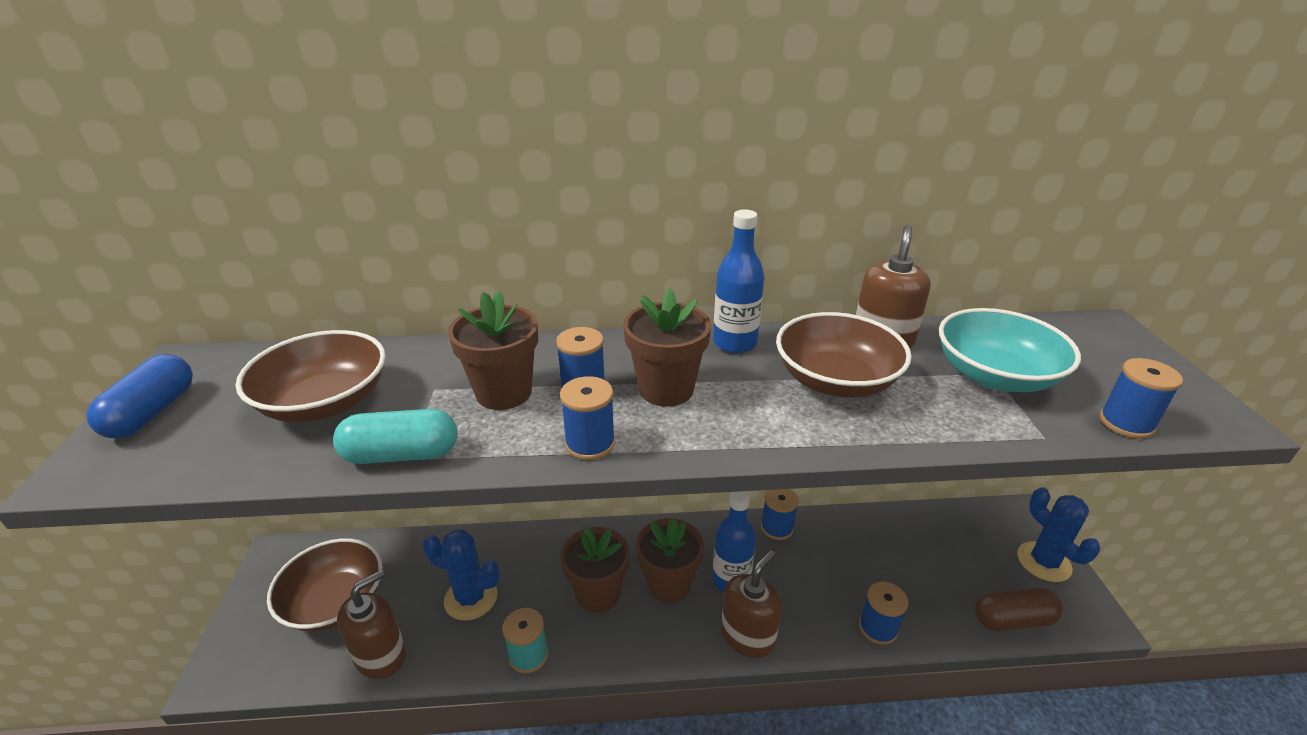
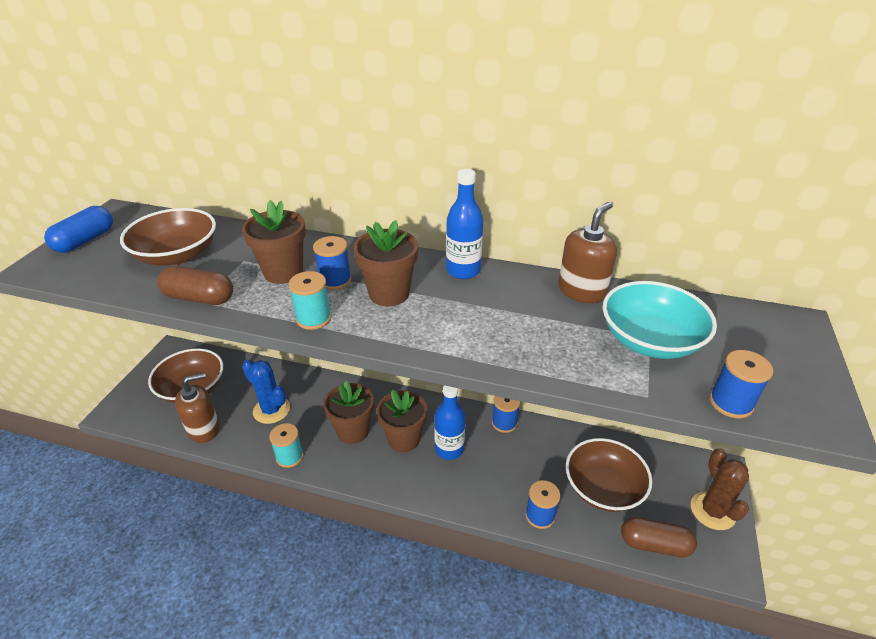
camera: 20 degrees right, 5 degrees up
turquoise capsule [333,409,458,464] -> brown capsule [157,266,233,305]
blue spool [560,376,615,460] -> turquoise spool [289,271,331,330]
brown soap dispenser [721,550,782,658] -> none
brown bowl [776,312,912,398] -> brown bowl moved to [566,438,652,512]
blue cactus [1017,487,1100,582] -> brown cactus [691,448,749,530]

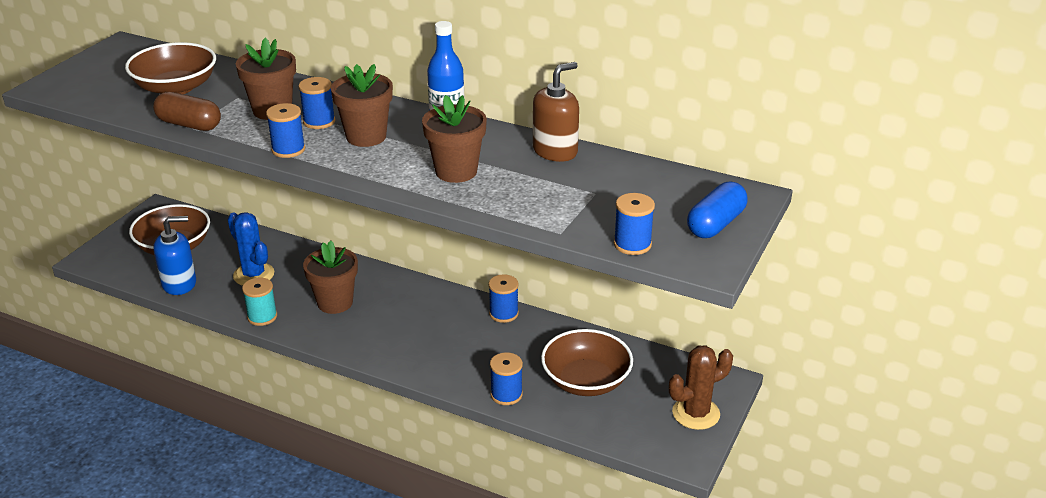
camera: 10 degrees right, 5 degrees down
blue capsule [44,206,113,253] -> blue capsule moved to [687,181,747,238]
brown soap dispenser [175,373,220,443] -> blue soap dispenser [153,216,196,295]
turquoise spool [289,271,331,330] -> blue spool [266,103,305,158]
brown flower pot [377,390,427,452] -> brown flower pot moved to [422,95,487,183]
blue bottle [434,385,465,460] -> none
turquoise bowl [603,281,717,359] -> none
brown capsule [621,517,697,557] -> none
brown cactus [691,448,749,530] -> brown cactus turned 60 degrees clockwise [669,345,733,430]

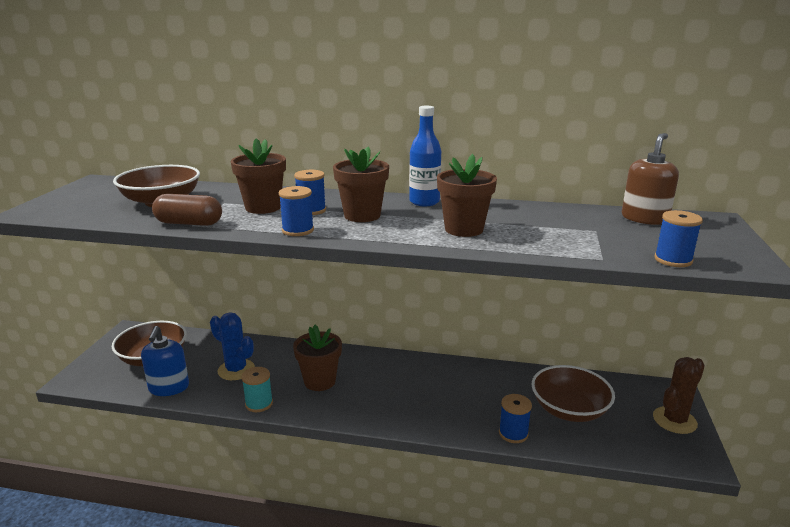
camera: 15 degrees left, 10 degrees down
blue soap dispenser [153,216,196,295] -> blue soap dispenser turned 120 degrees clockwise [141,326,189,396]
blue spool [489,274,519,323] -> none
brown soap dispenser [533,62,579,162] -> brown soap dispenser moved to [622,133,679,225]
blue capsule [687,181,747,238] -> none

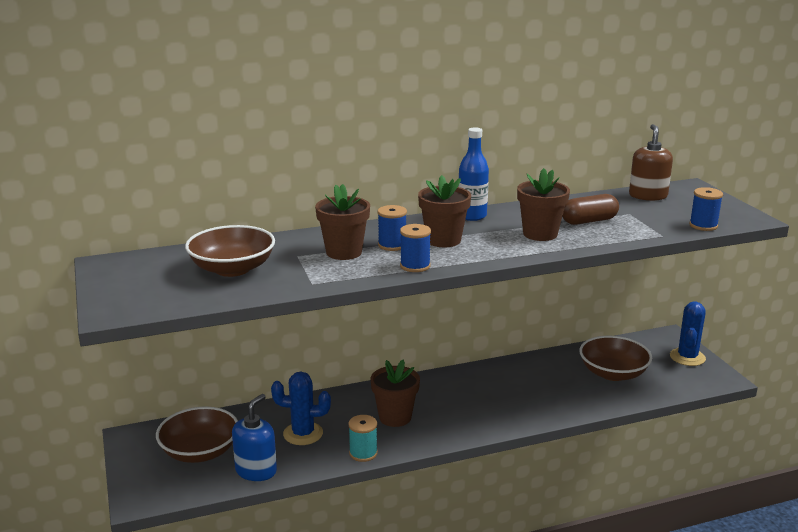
camera: 30 degrees left, 0 degrees up
blue soap dispenser [141,326,189,396] -> blue soap dispenser turned 120 degrees counterclockwise [232,394,277,481]
brown capsule [152,194,222,226] -> brown capsule moved to [562,194,619,225]
blue spool [499,394,532,443] -> none
brown cactus [653,357,705,434] -> blue cactus [670,301,706,366]

